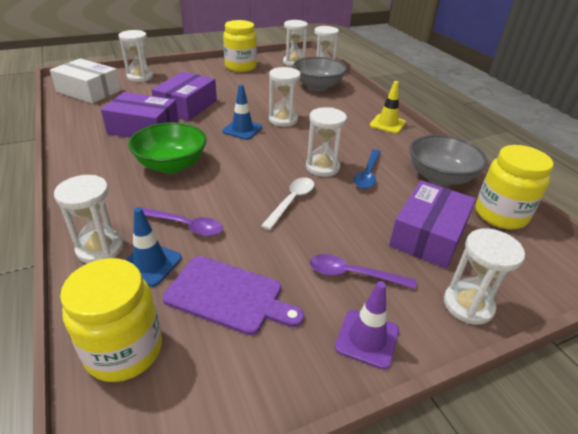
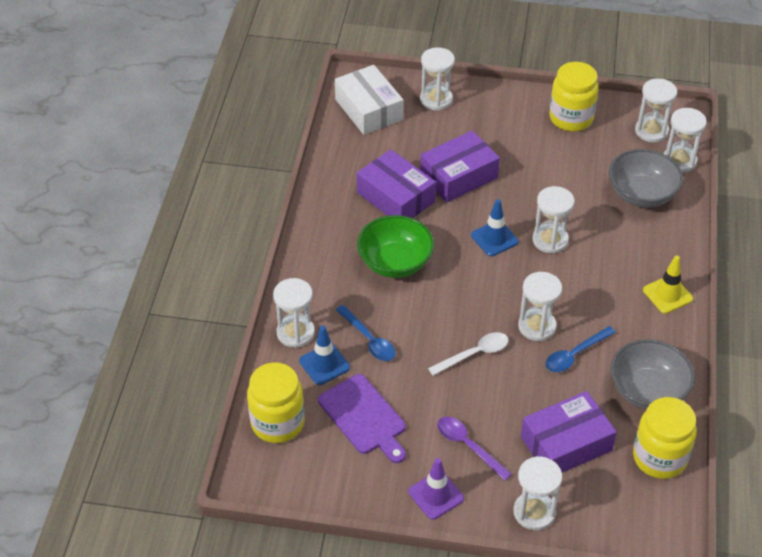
camera: 35 degrees right, 10 degrees up
purple spoon [141,207,223,236] -> blue spoon [336,305,395,361]

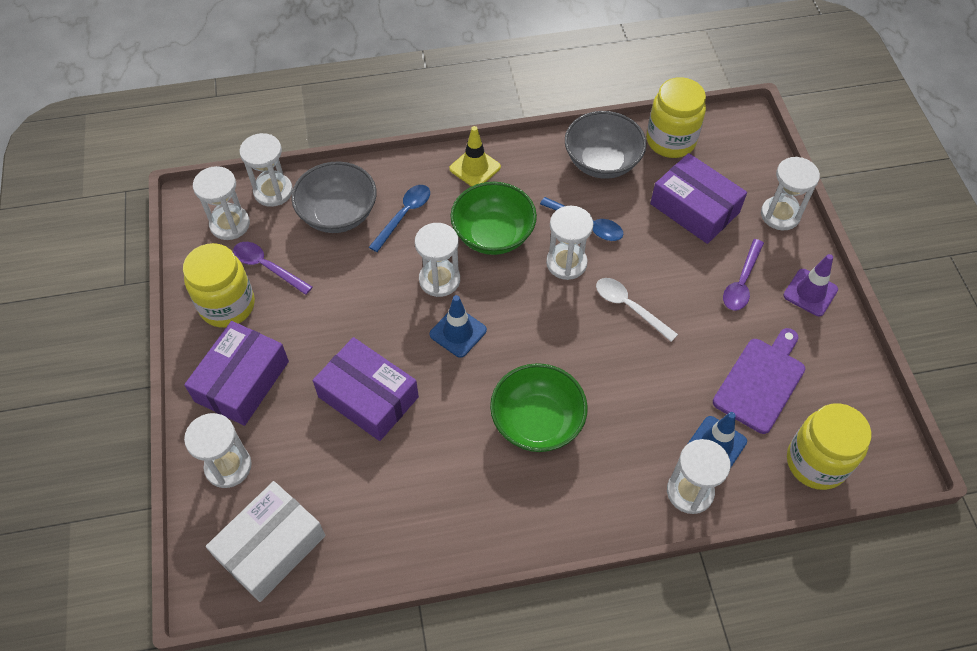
camera: 110 degrees left, 10 degrees up
blue spoon [336,305,395,361] -> blue spoon moved to [369,185,430,252]
purple box [357,150,436,218] -> purple box moved to [184,321,289,426]
none -> purple spoon [233,242,312,295]
none -> green bowl [450,182,537,255]

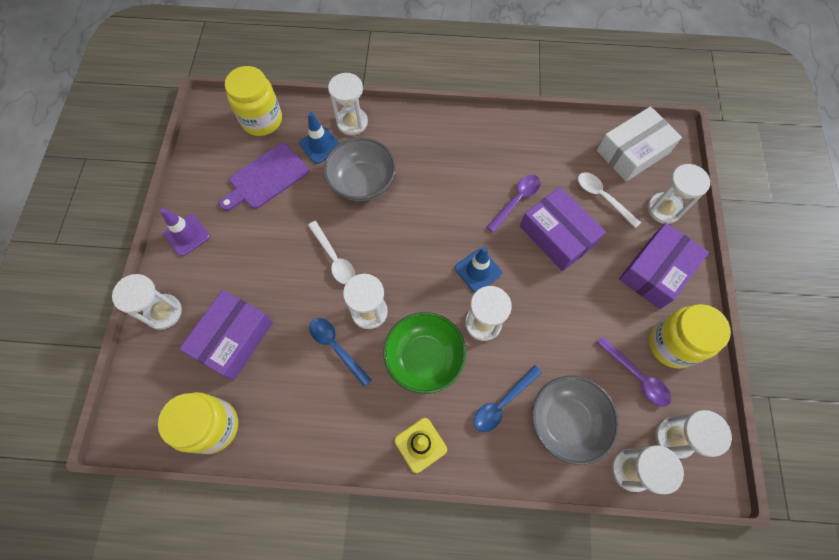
camera: 165 degrees left, 10 degrees up
green bowl [490,363,588,452] -> none
grey bowl [565,111,647,179] -> grey bowl moved to [324,137,396,202]
purple box [650,153,747,244] -> purple box turned 60 degrees clockwise [179,290,273,381]
purple spoon [723,239,764,311] -> purple spoon moved to [487,175,540,233]
none -> white spoon [578,172,641,228]

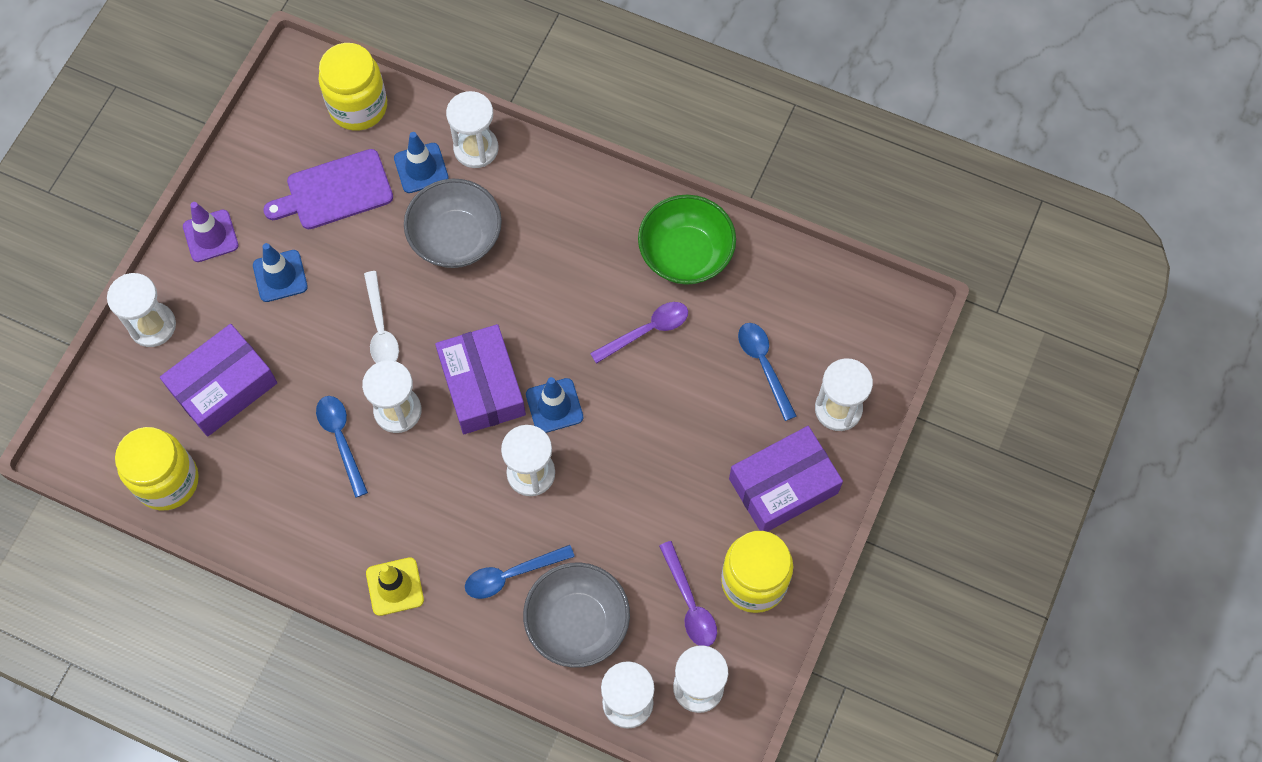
camera: 20 degrees right, 0 degrees up
green bowl [383,312,466,394] -> green bowl moved to [638,195,736,285]
purple box [520,187,606,271] -> purple box moved to [435,324,526,434]
white spoon [578,172,641,228] -> blue spoon [738,323,796,421]
white box [597,106,682,182] -> none
none -> blue traffic cone [253,243,308,302]

